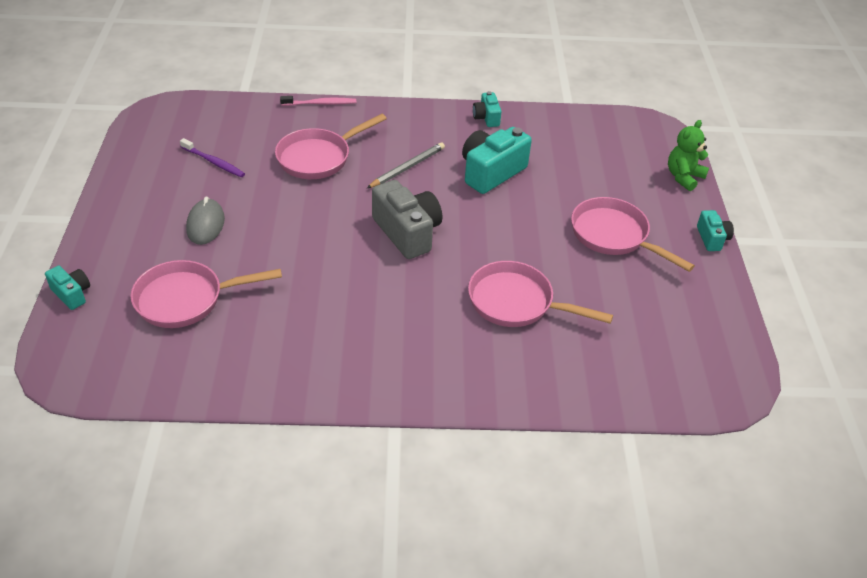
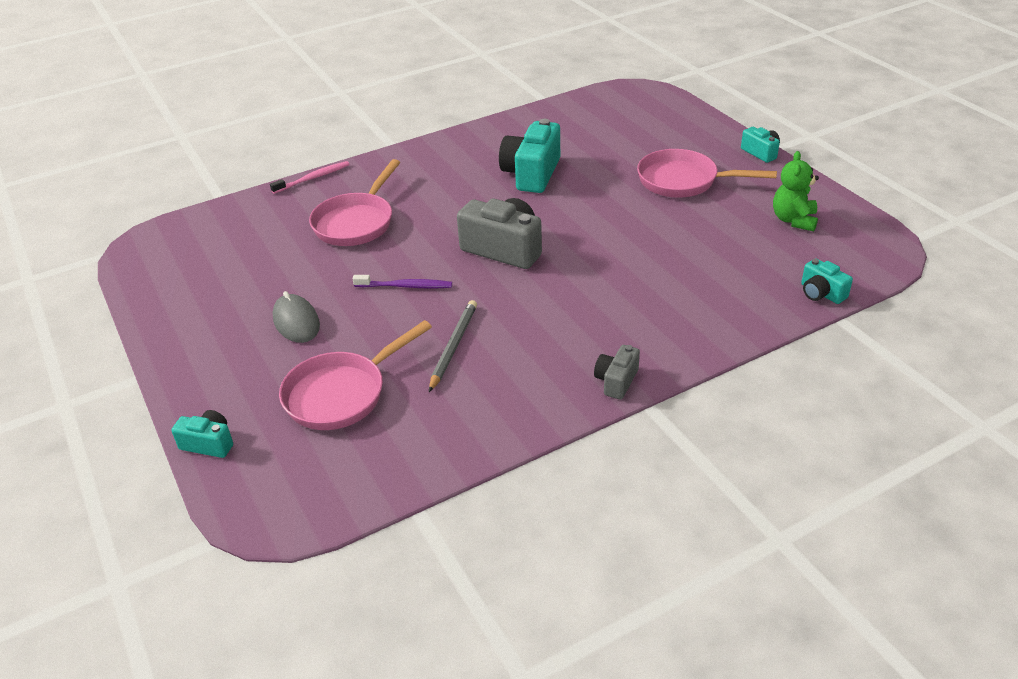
camera: 25 degrees left, 5 degrees down
purple toothbrush [180,138,245,177] -> purple toothbrush moved to [353,275,452,288]
grey pencil [367,142,445,188] -> grey pencil moved to [429,300,477,392]
pink pan [468,261,613,327] -> none
turquoise camera [473,91,502,127] -> turquoise camera moved to [801,258,853,304]
green teddy bear [668,120,709,191] -> green teddy bear moved to [773,151,819,231]
none -> grey camera [594,345,640,399]

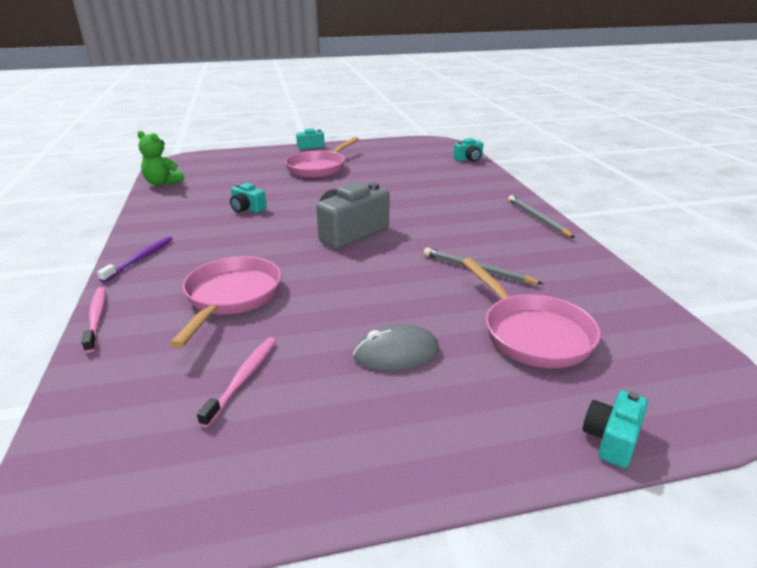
camera: 75 degrees left, 10 degrees down
pink pan [309,159,400,246] -> pink pan turned 120 degrees counterclockwise [170,256,281,348]
purple toothbrush [353,275,452,288] -> purple toothbrush moved to [97,236,172,282]
turquoise camera [499,119,560,193] -> turquoise camera [230,183,267,213], size x0.53
grey camera [594,345,640,399] -> grey pencil [508,195,575,238]
green teddy bear [773,151,819,231] -> green teddy bear moved to [137,131,184,186]
none -> pink toothbrush [197,337,276,428]

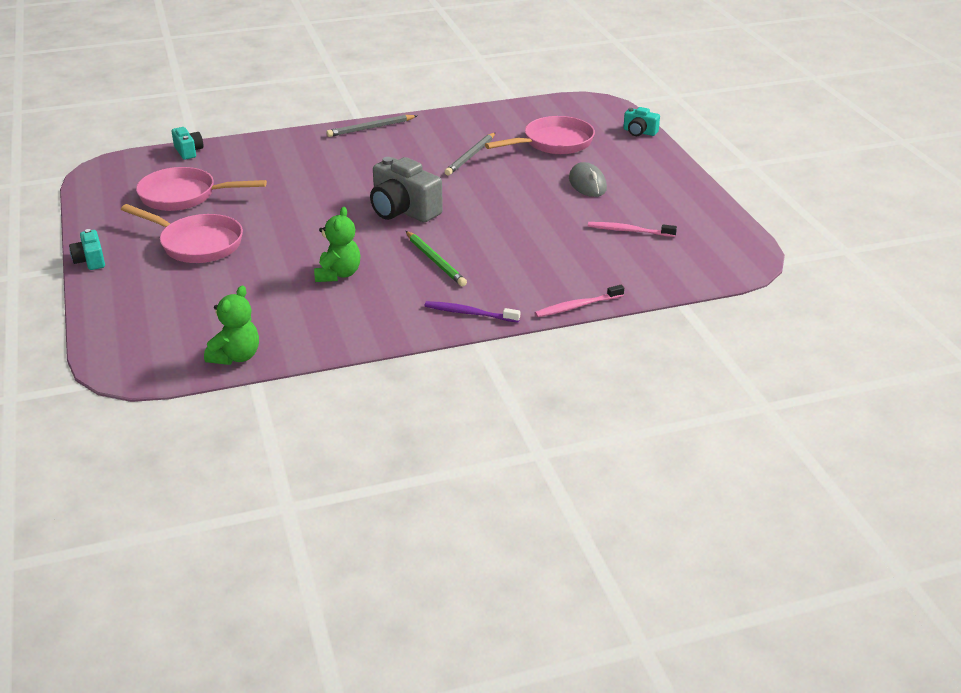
camera: 95 degrees left, 5 degrees up
pink pan [170,256,281,348] -> pink pan moved to [136,167,267,211]
turquoise camera [230,183,267,213] -> green teddy bear [314,207,361,282]
none -> green pencil [406,231,467,286]

